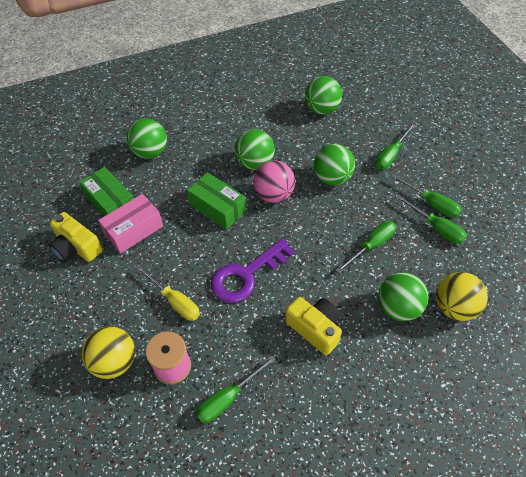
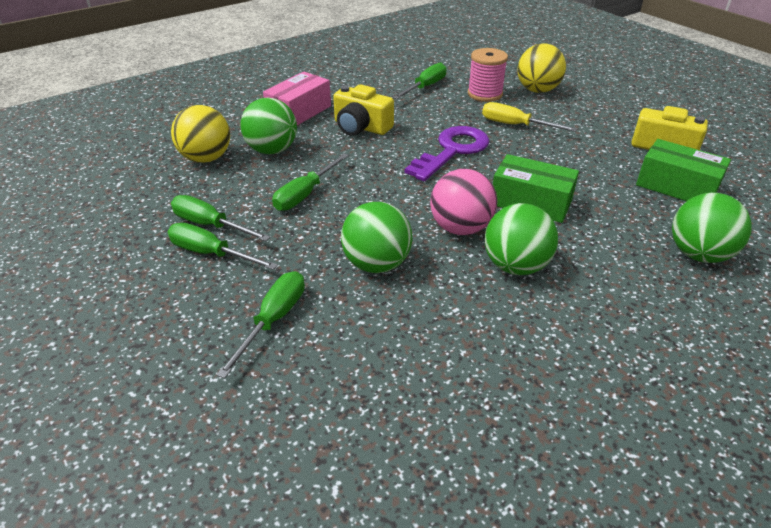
camera: 165 degrees right, 15 degrees down
pink box [98,194,163,254] -> pink box moved to [263,72,331,125]
green ball [305,76,342,114] -> none

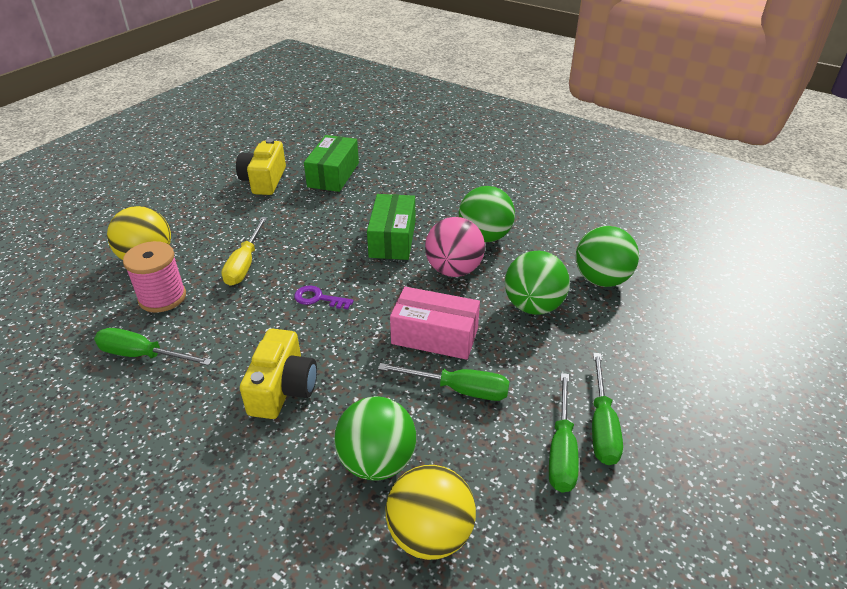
camera: 110 degrees left, 0 degrees up
green screwdriver [217,271,305,378] -> none
pink box [263,72,331,125] -> pink box moved to [390,287,480,360]
purple key [405,126,490,182] -> purple key [294,285,353,309], size x0.48
green ball [672,193,752,263] -> green ball moved to [576,226,639,287]

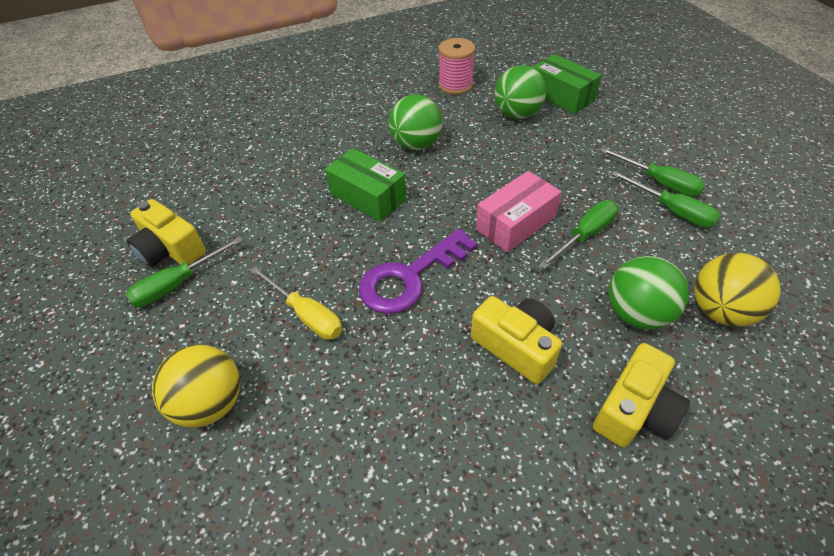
camera: 55 degrees left, 10 degrees up
green screwdriver [94,328,212,366] -> green screwdriver moved to [126,237,243,307]
pink spool [123,241,186,313] -> pink spool moved to [439,38,475,94]
purple key [294,285,353,309] -> purple key [359,228,477,314], size x2.10
green box [304,135,359,192] -> green box moved to [533,54,602,114]
pink ball [425,217,485,277] -> none
green ball [505,251,570,315] -> none
none -> yellow camera [593,343,690,448]

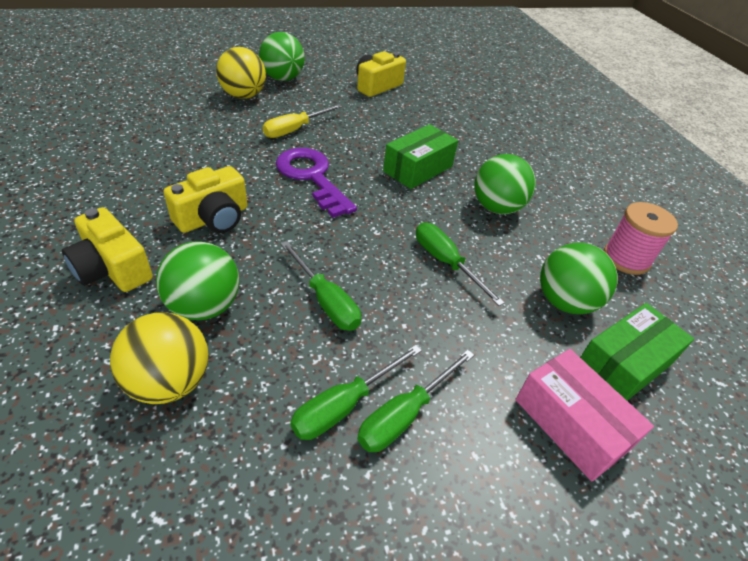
camera: 90 degrees right, 5 degrees down
green screwdriver [126,237,243,307] -> green screwdriver moved to [416,222,505,306]
pink box [476,171,562,252] -> pink box moved to [515,349,654,481]
none -> green ball [259,32,305,81]

